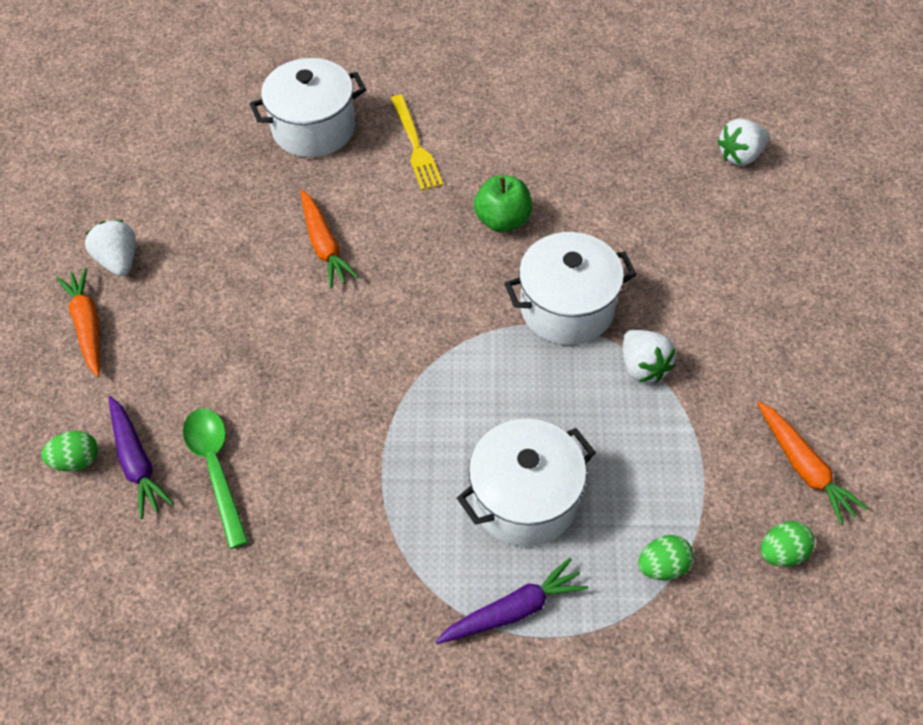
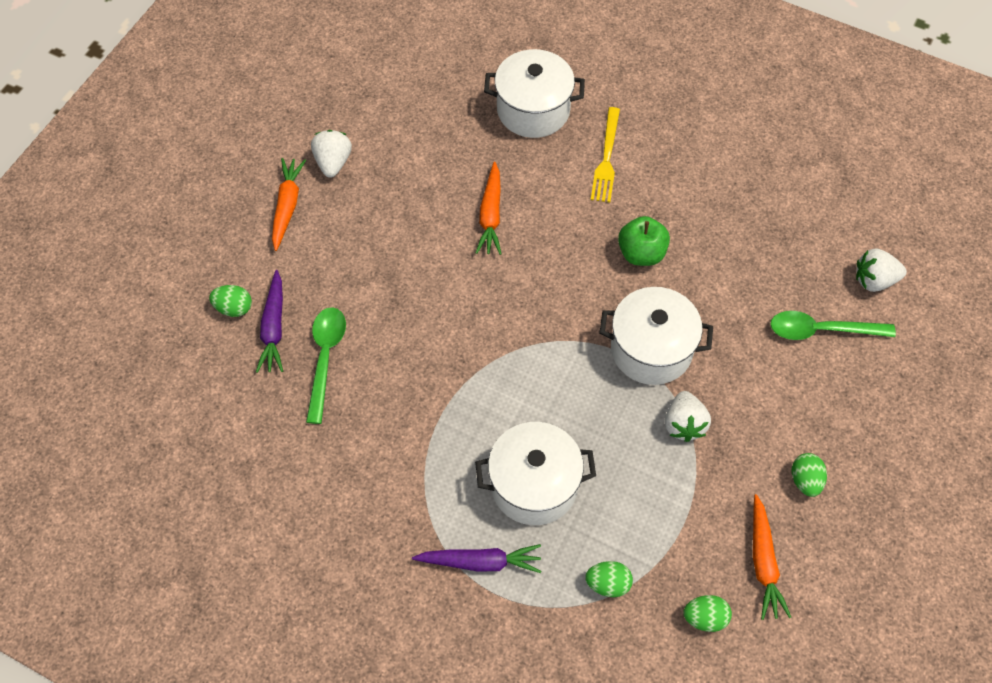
camera: 25 degrees right, 5 degrees up
none -> green spoon [770,311,896,340]
none -> green egg [792,453,827,497]

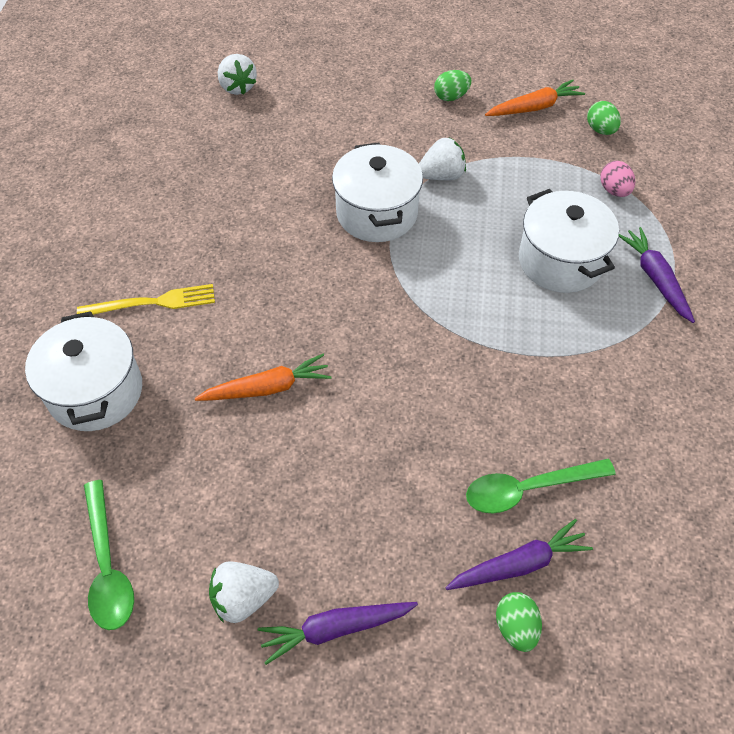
camera: 110 degrees left, 5 degrees down
orange carrot [272,158,306,251] -> purple carrot [258,602,418,665]
green egg [585,561,633,597] -> pink egg [600,161,635,197]
green apple [618,216,670,266] -> none
green spoon [770,311,896,340] -> green spoon moved to [84,480,134,630]

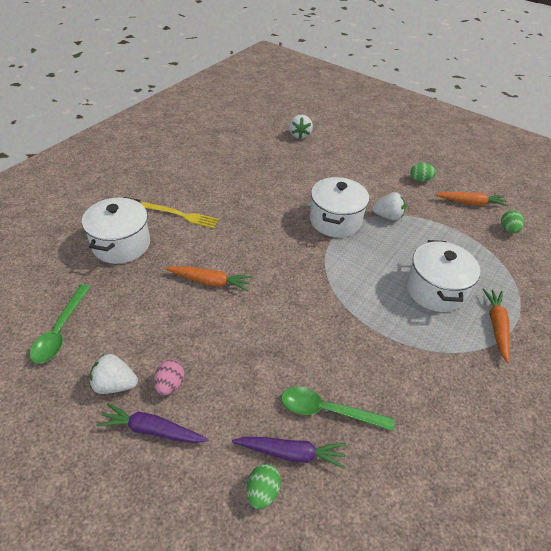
camera: 25 degrees right, 10 degrees down
pink egg [600,161,635,197] -> pink egg moved to [154,360,184,395]
purple carrot [619,227,695,323] -> orange carrot [483,288,510,363]

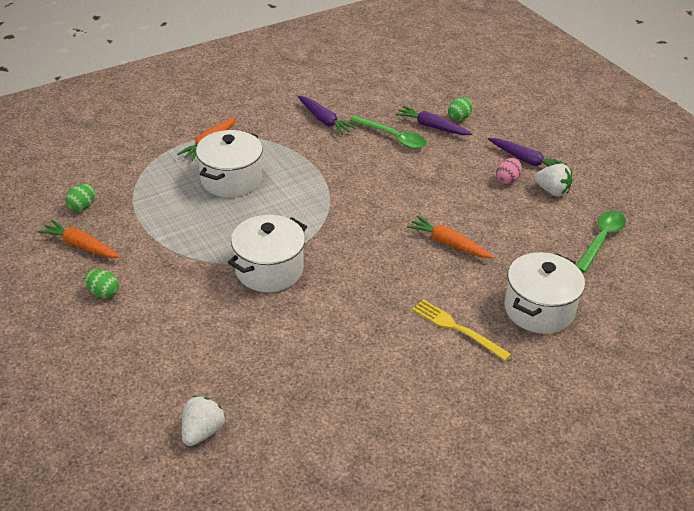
camera: 155 degrees left, 5 degrees down
white strawberry [372,192,406,221] -> none
none -> purple carrot [298,96,356,135]

